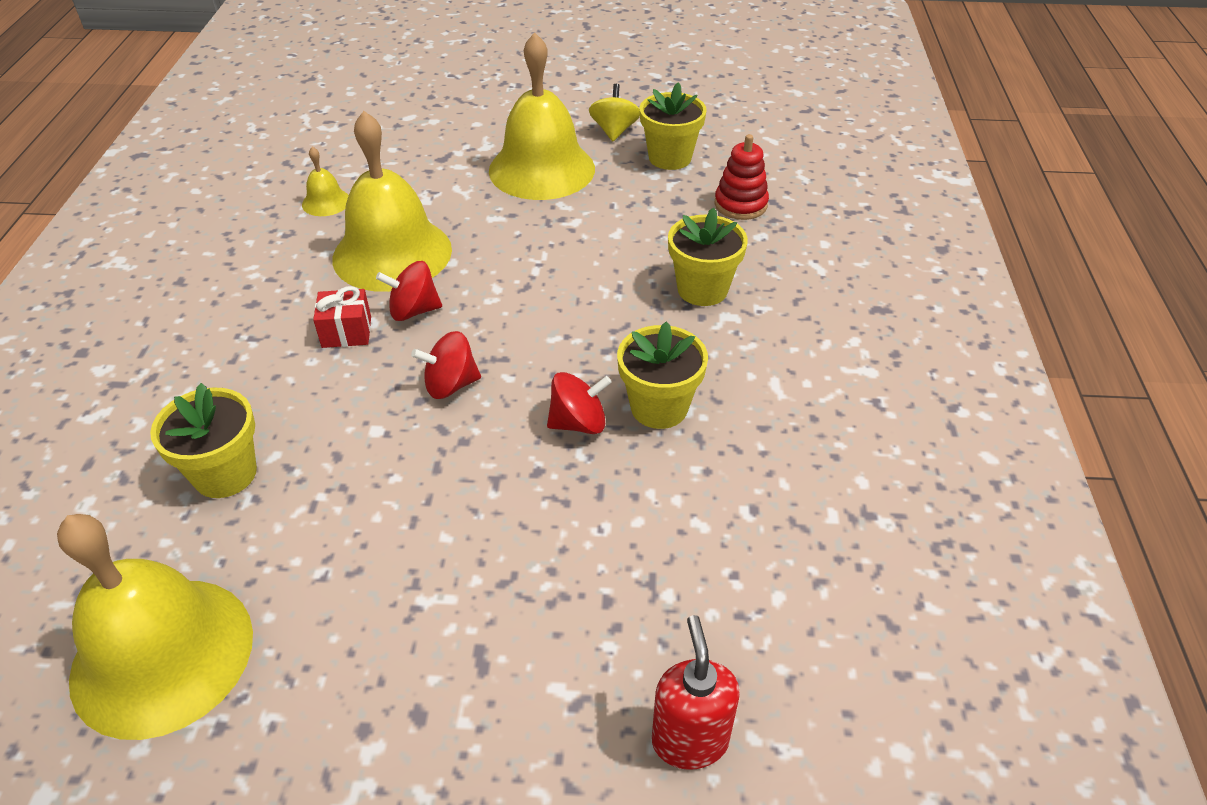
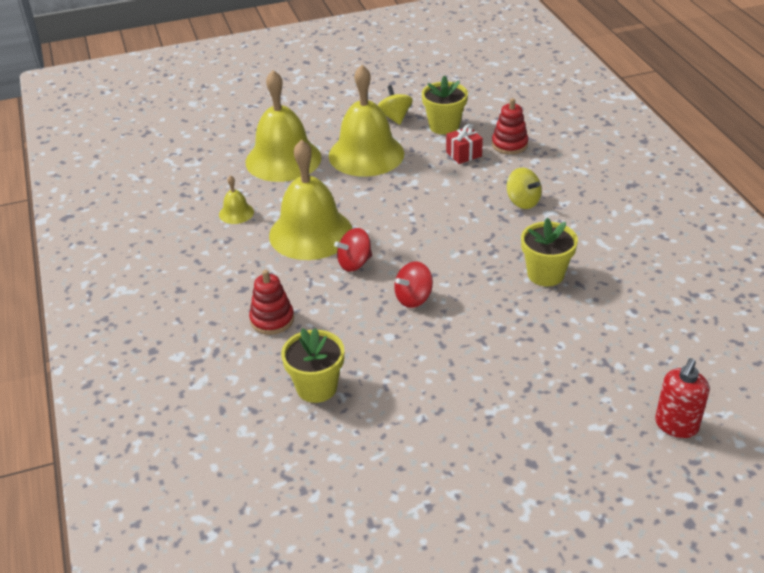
camera: 20 degrees left, 5 degrees down
yellow bell [57,514,253,740] -> yellow bell moved to [246,70,321,182]
red gift [313,286,371,348] -> red gift moved to [446,124,483,164]
red spinning top [547,372,612,434] -> none
red soap dispenser [652,615,740,770] -> red soap dispenser turned 120 degrees counterclockwise [655,358,709,438]
yellow flower pot [668,208,748,306] -> yellow spinning top [507,168,542,209]
none -> red stacking toy [249,270,294,335]

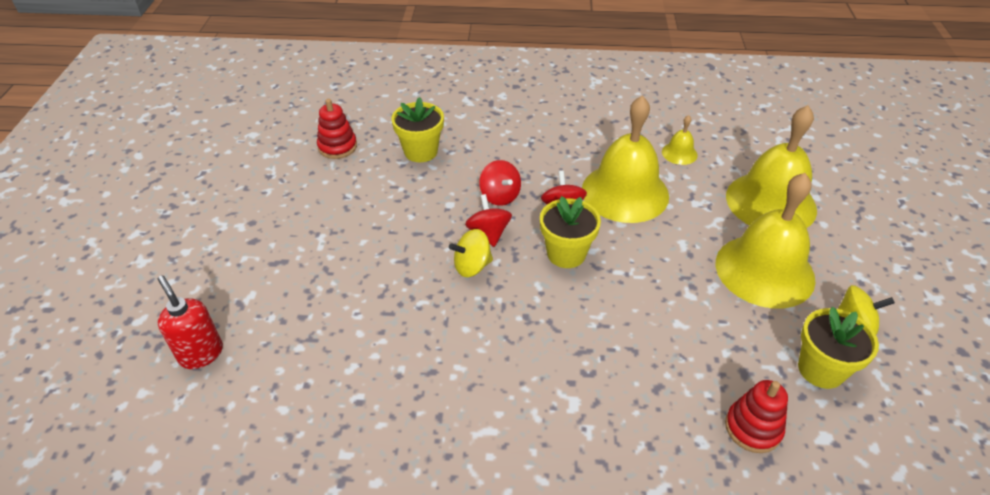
camera: 110 degrees right, 5 degrees up
red stacking toy [249,270,294,335] -> red stacking toy moved to [317,99,357,159]
red gift [446,124,483,164] -> none
yellow spinning top [507,168,542,209] -> yellow spinning top moved to [449,229,493,277]
yellow flower pot [521,218,578,286] -> yellow flower pot moved to [540,196,601,268]
none -> red spinning top [479,160,521,206]

